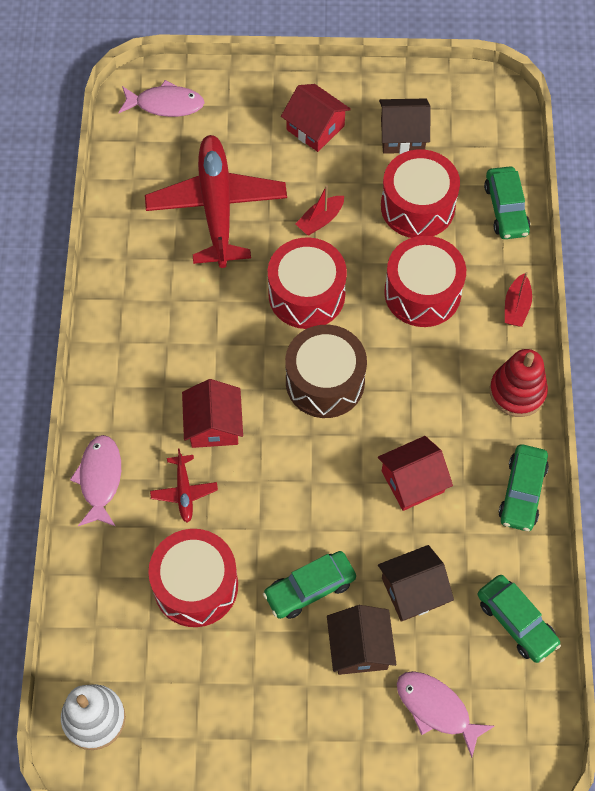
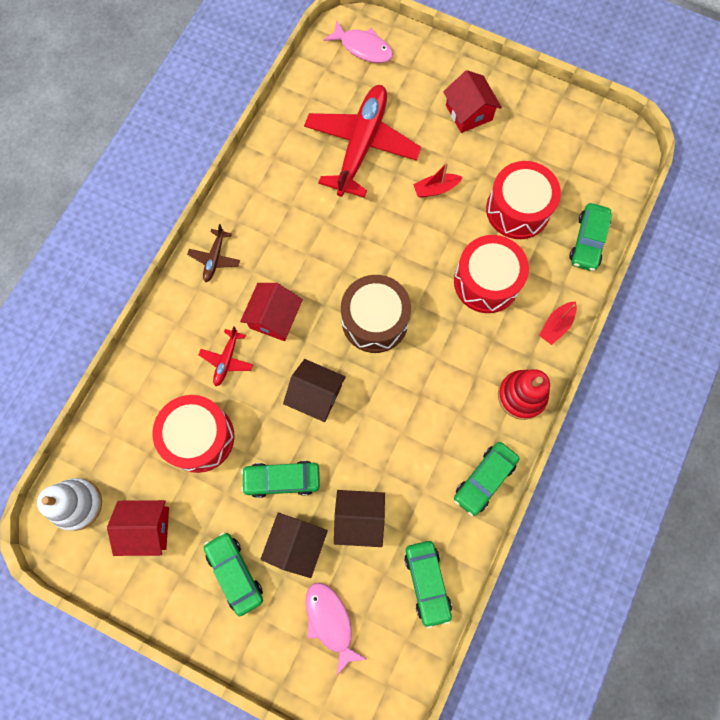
camera: 25 degrees right, 10 degrees up
pink fish [70,435,121,526] -> none
red drum [268,237,347,329] -> none
red house [378,436,453,511] -> red house moved to [107,500,169,556]
brown house [379,98,431,154] -> brown house moved to [283,359,346,422]
none -> brown plane [187,224,240,282]
none -> green car [204,532,263,616]

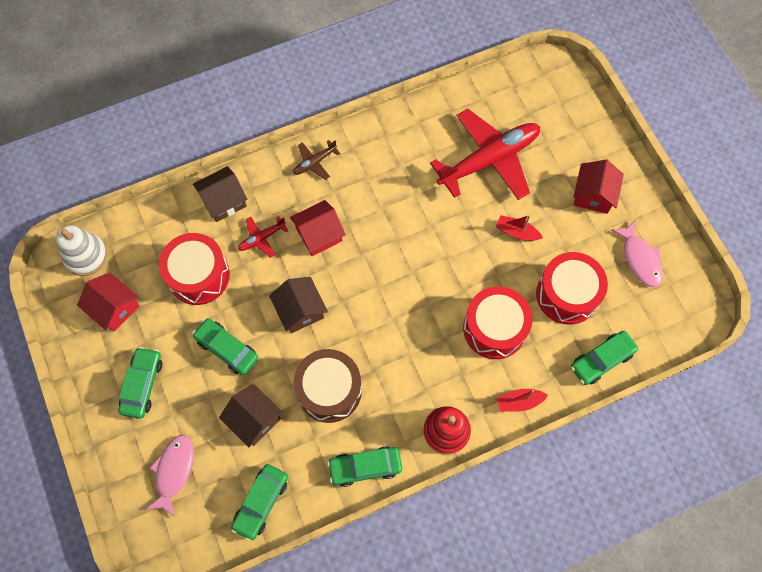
camera: 40 degrees right, 5 degrees down
brown house [261,512,328,578] -> brown house moved to [193,166,248,222]
pink fish [324,20,393,63] -> pink fish moved to [611,221,663,287]
brown drum [341,275,411,353] -> brown drum moved to [293,349,362,423]

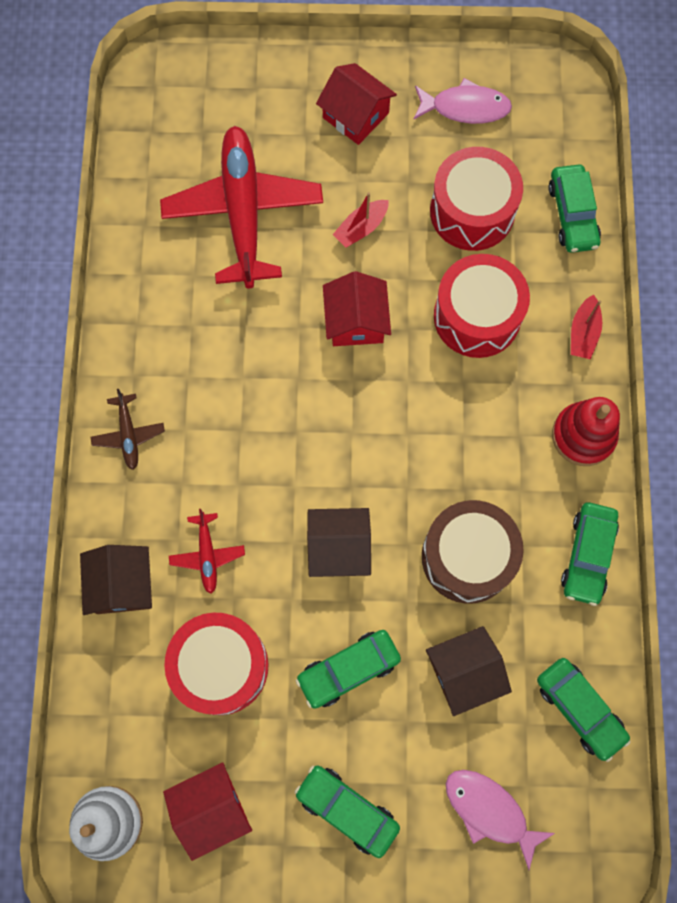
camera: 65 degrees left, 5 degrees up
red house [290,200,346,256] -> red house moved to [323,271,391,346]

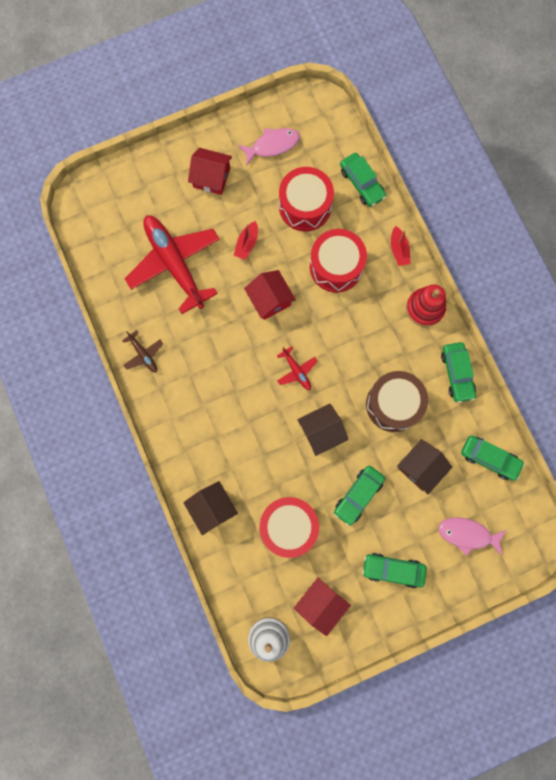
camera: 25 degrees left, 5 degrees up
brown plane [90,389,165,470] -> brown plane moved to [122,330,163,373]
red plane [169,509,245,594] -> red plane moved to [277,346,318,390]

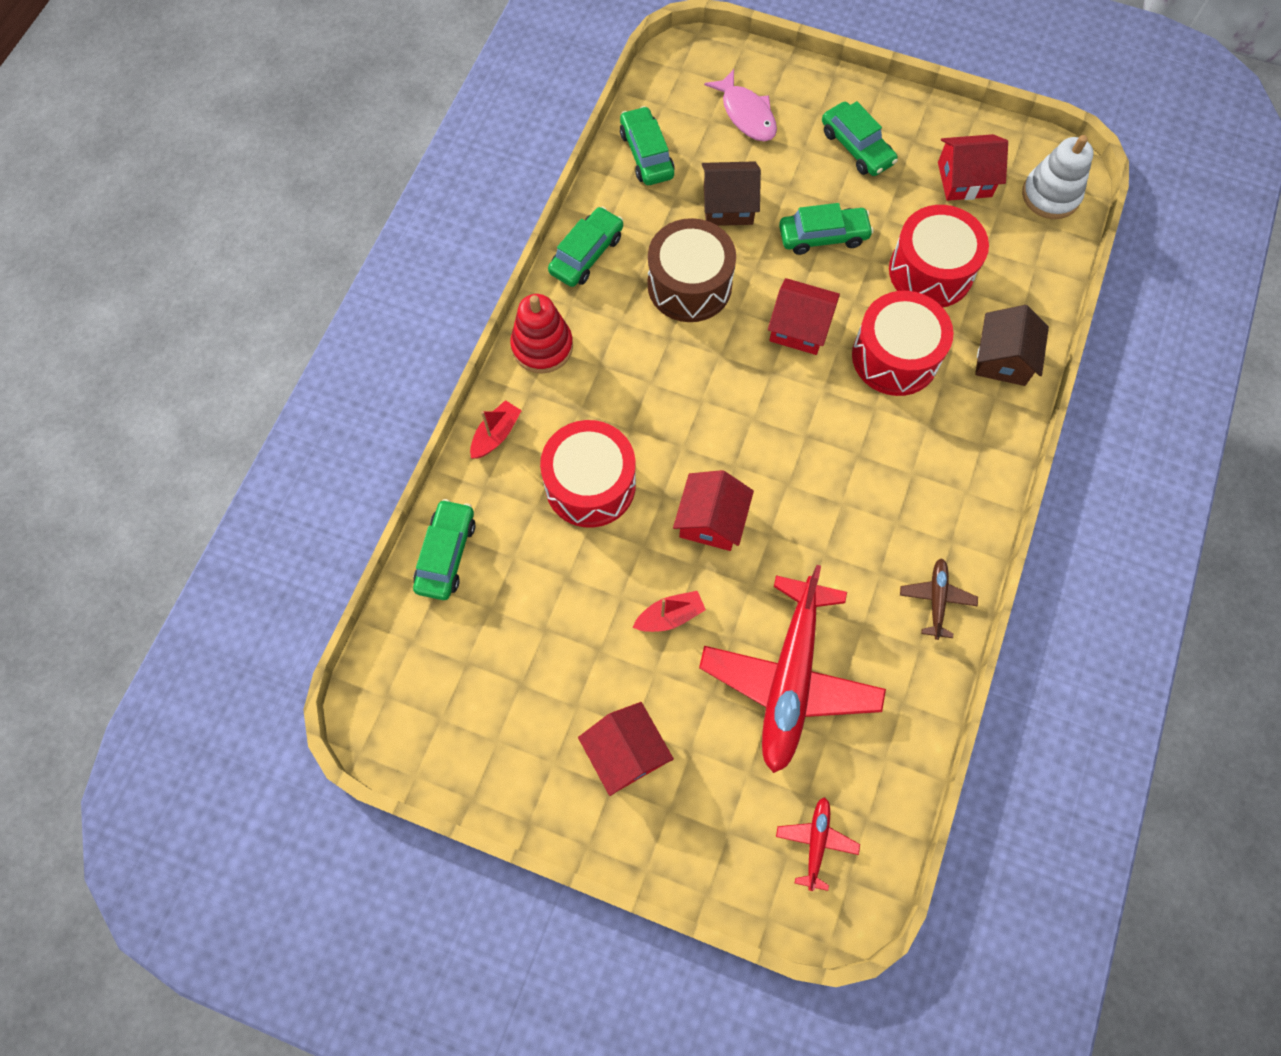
camera: 135 degrees left, 10 degrees down
pink fish [238,128,300,165] -> none
red plane [277,346,318,390] -> red plane moved to [776,797,860,891]
red drum [279,167,334,231] -> red drum moved to [852,291,954,396]
brown house [297,404,349,456] -> red house [768,278,840,355]

